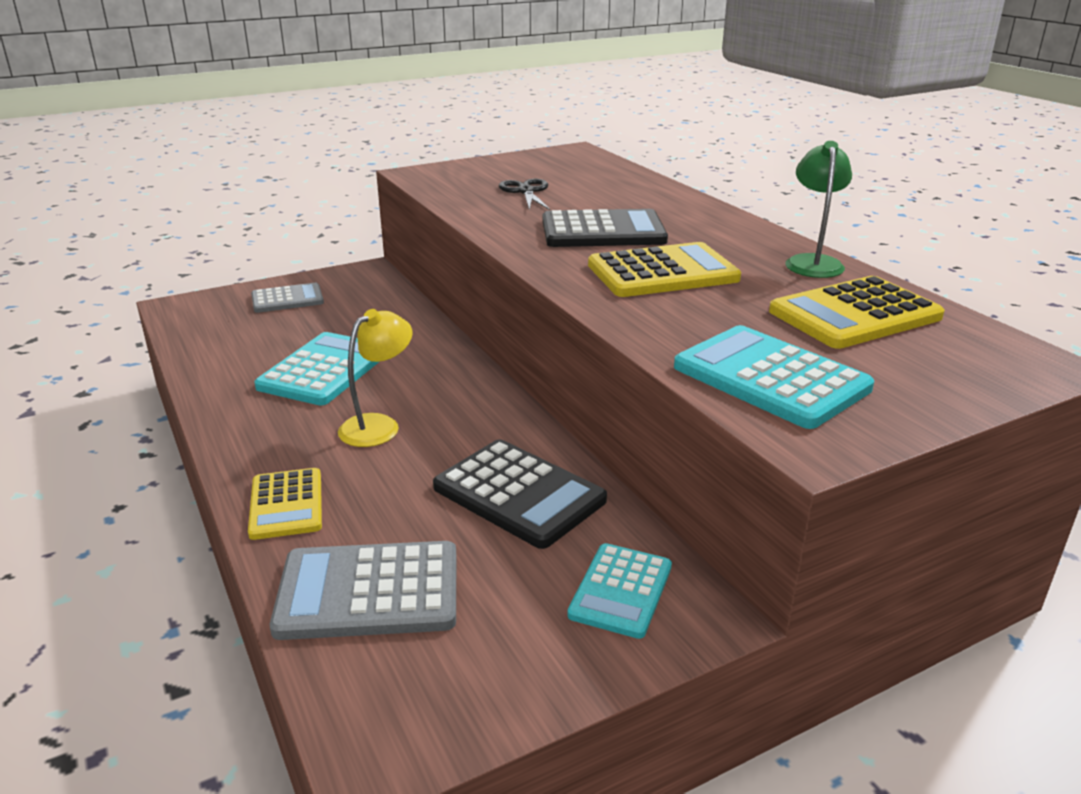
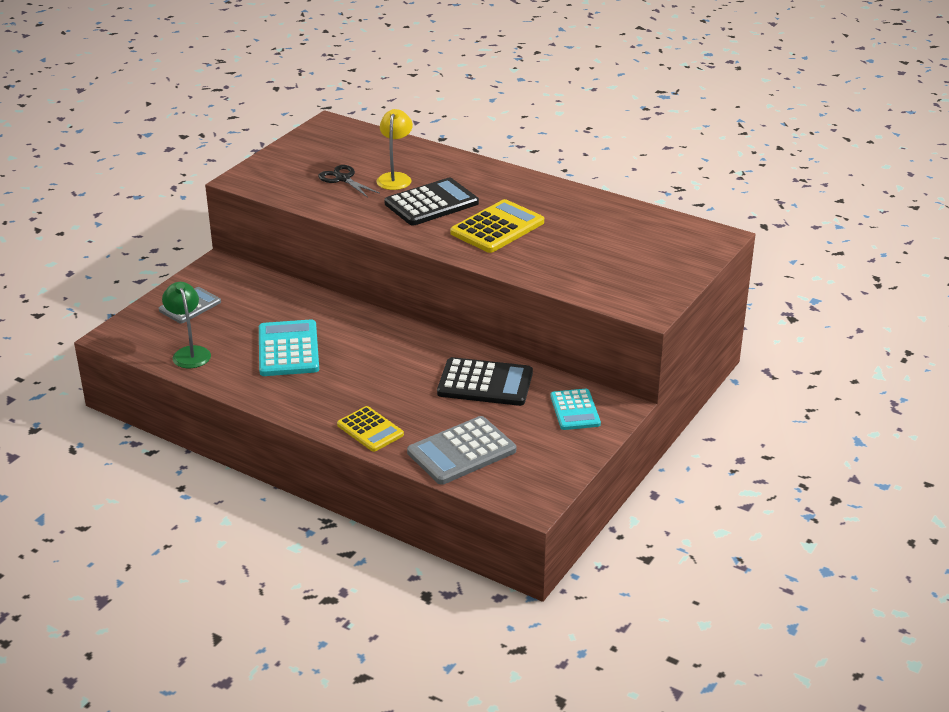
camera: 30 degrees left, 5 degrees up
yellow lamp [338,309,413,447] -> yellow lamp moved to [376,109,413,190]
turquoise calculator [674,325,874,429] -> none
yellow calculator [769,276,945,349] -> none
green lamp [785,141,852,278] -> green lamp moved to [162,282,211,368]

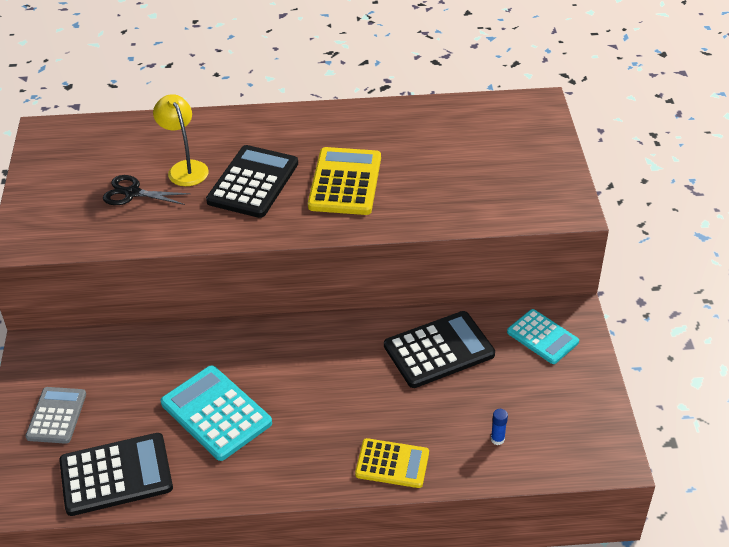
camera: 35 degrees left, 10 degrees up
green lamp [162,282,211,368] -> black calculator [59,433,173,516]
grey calculator [407,416,516,485] -> blue glue stick [491,409,508,445]

